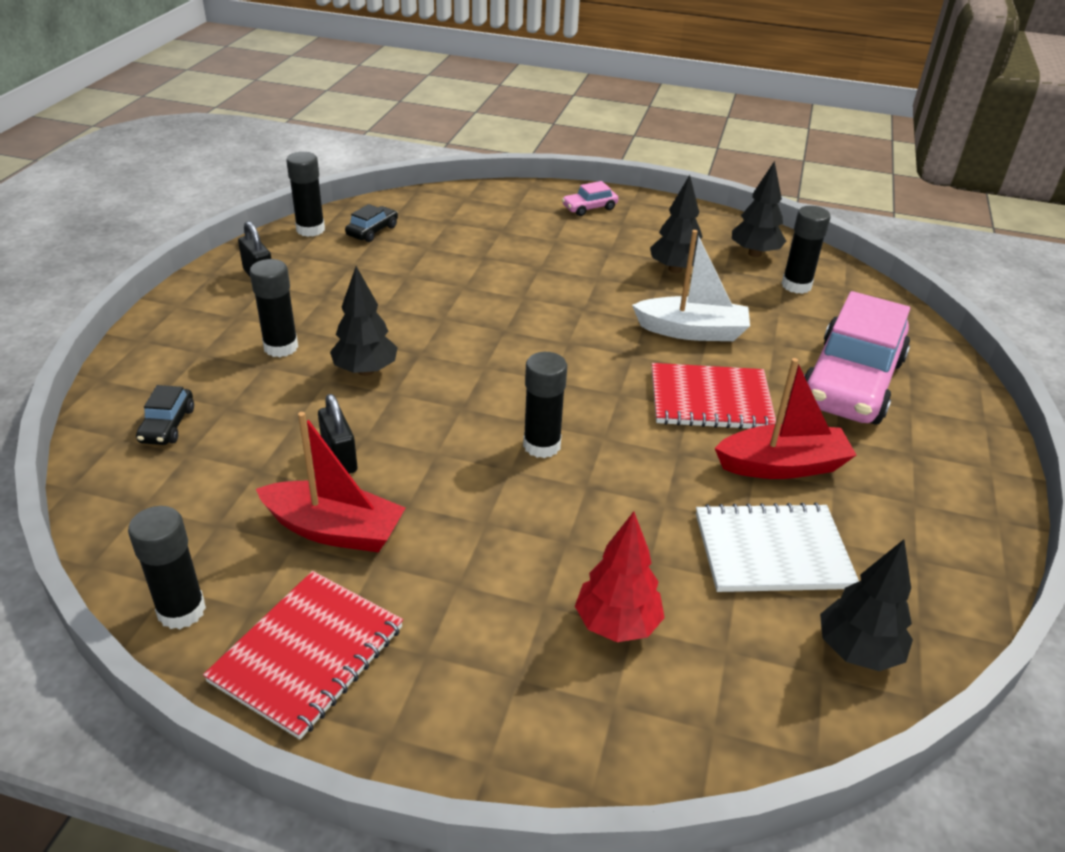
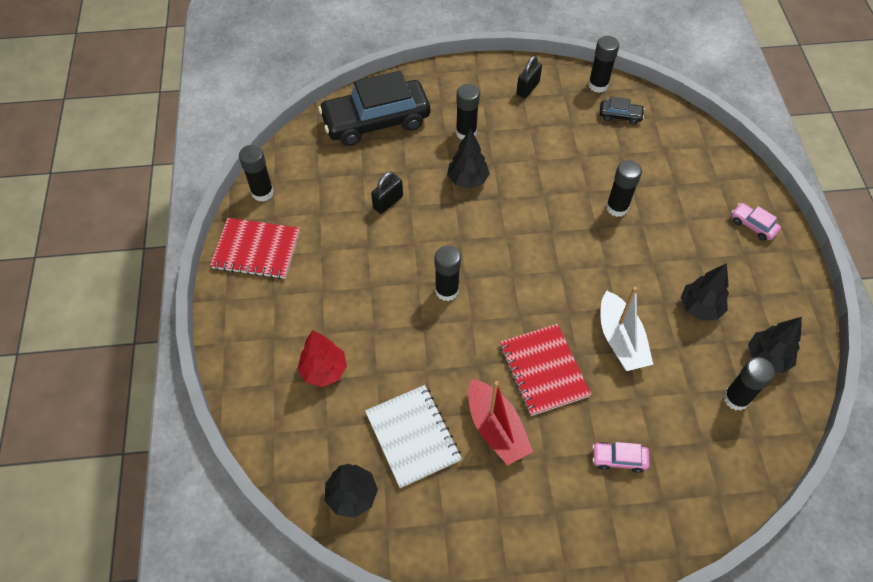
camera: 70 degrees right, 20 degrees up
black car [136,385,194,445] -> black car [318,71,430,146], size x2.43
red boat [256,412,405,553] -> none
pink car [804,291,910,424] -> pink car [592,442,650,473], size x0.41
none -> black glue stick [606,160,642,217]

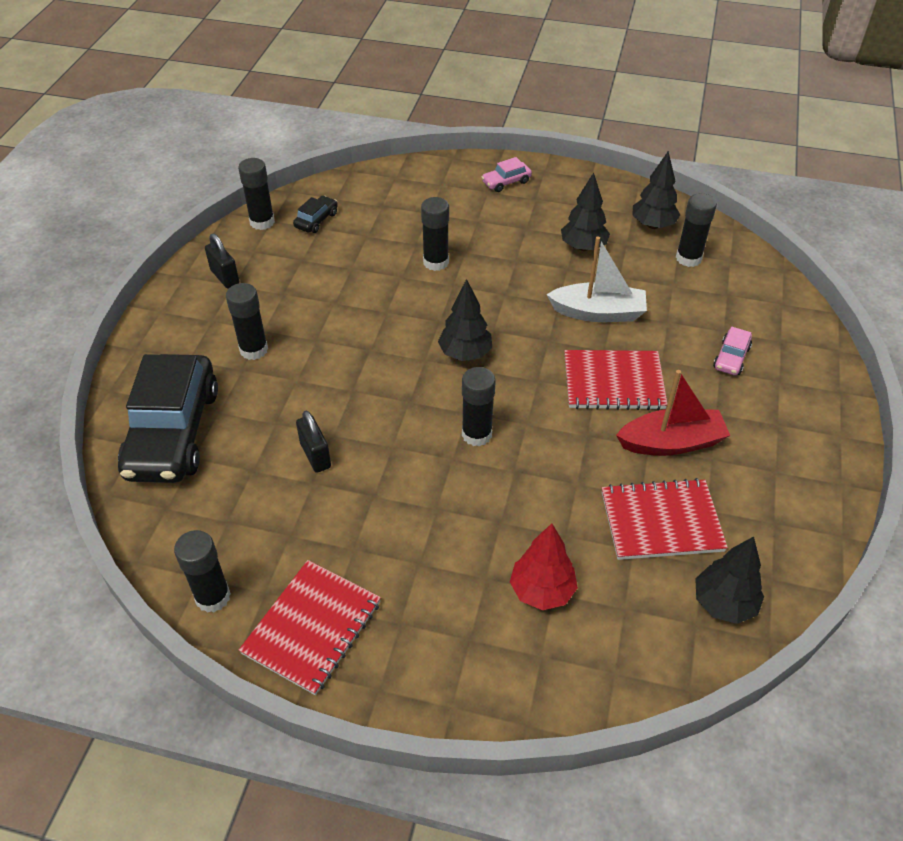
camera: 70 degrees left, 10 degrees down
white notebook [365,385,462,488] -> red notebook [602,478,728,560]
black tree [447,128,490,189] -> black tree moved to [438,279,492,361]

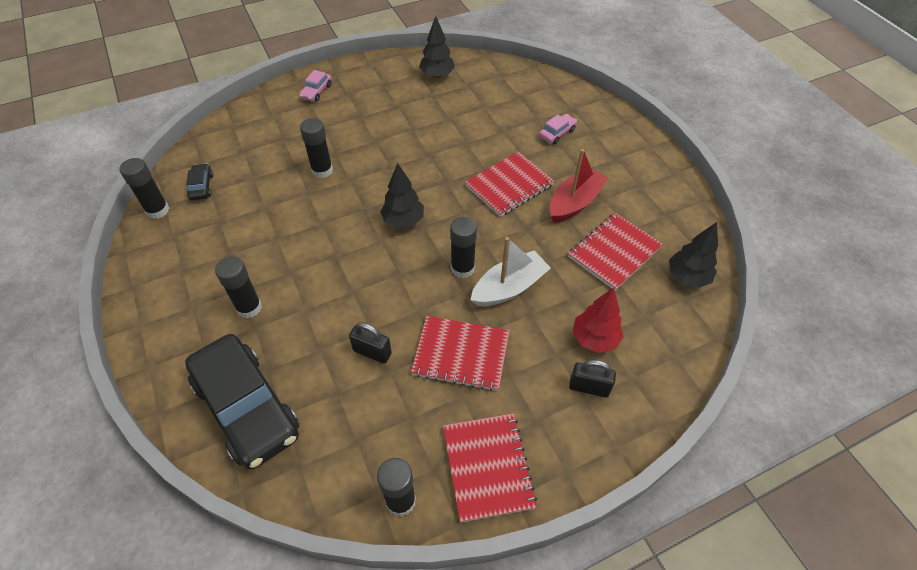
camera: 40 degrees left, 5 degrees up
black padlock [205,234,239,288] -> black padlock moved to [569,360,616,397]
white boat [546,236,647,322] -> white boat moved to [471,237,551,307]
black tree [561,173,610,251] -> none
black glue stick [676,193,717,267] -> none
pink car [713,327,752,375] -> pink car turned 120 degrees counterclockwise [539,114,577,144]
none -> red notebook [411,316,509,391]

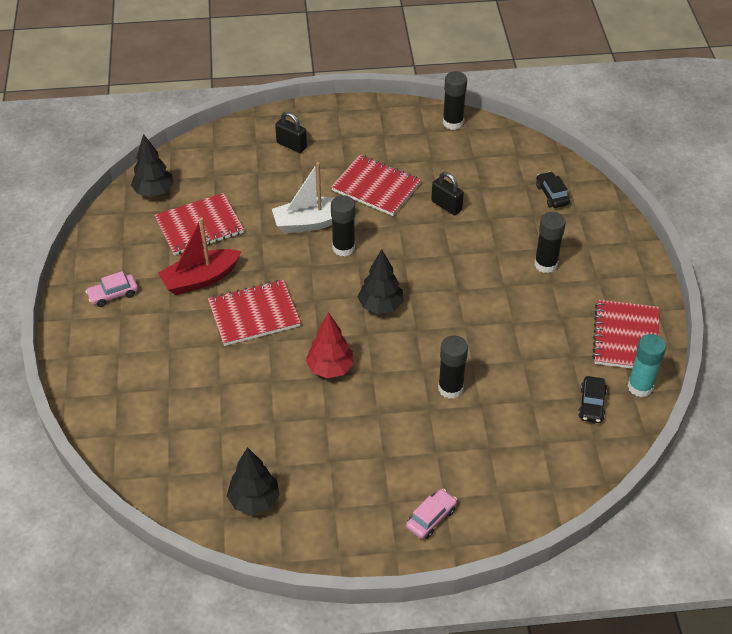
camera: 160 degrees left, 5 degrees down
black glue stick [119,158,169,219] -> turquoise glue stick [627,334,666,397]
black car [185,334,299,469] -> black car [536,171,570,208], size x0.41
red notebook [443,414,537,523] -> red notebook moved to [592,300,659,369]
pink car [539,114,577,144] -> pink car moved to [85,271,138,307]
red tree [572,288,624,353] -> red tree moved to [306,312,354,378]

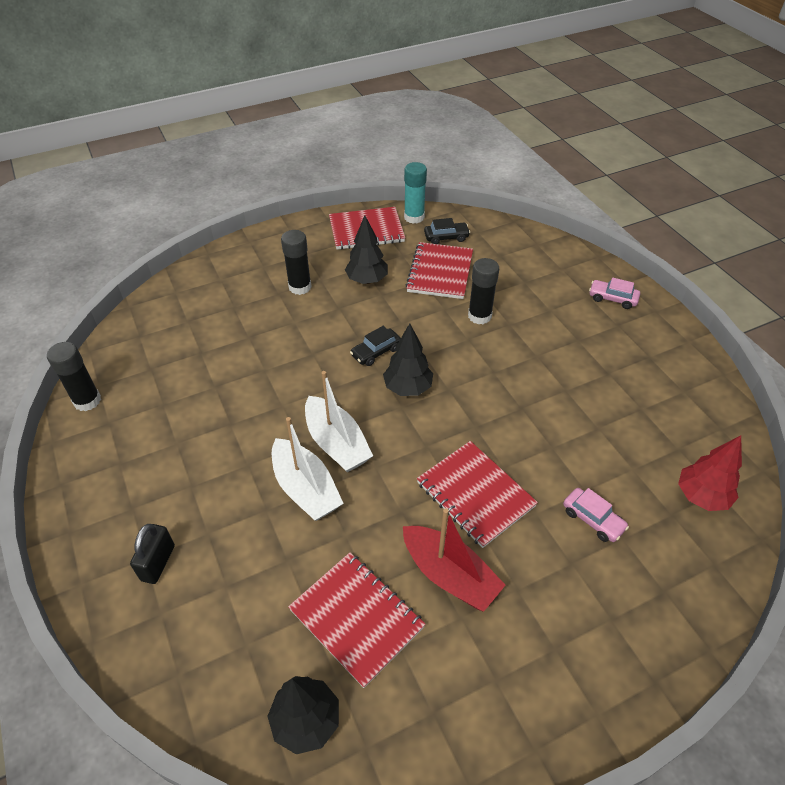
camera: 110 degrees left, 0 degrees up
pink car [85,271,138,307] -> pink car moved to [563,488,629,542]
black tree [227,447,280,515] -> black tree moved to [345,215,388,284]
red tree [306,312,354,378] -> red tree moved to [678,435,742,511]
red notebook [331,155,421,216] -> red notebook moved to [406,242,473,299]
black glue stick [331,195,355,257] -> white boat [305,371,373,472]
black padlock [431,172,464,215] -> none
black car [536,171,570,208] -> black car moved to [350,326,401,366]

